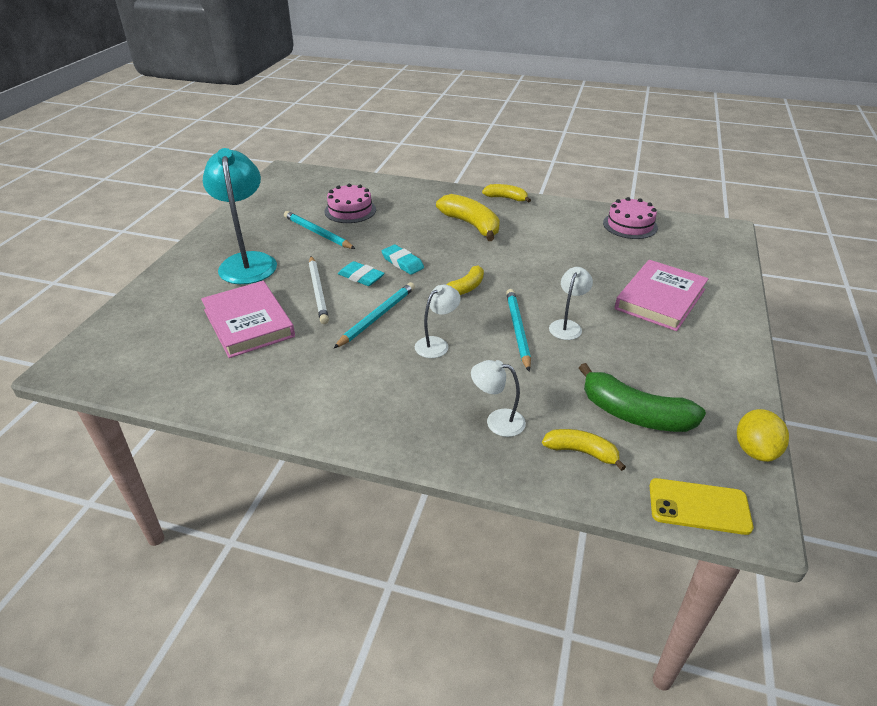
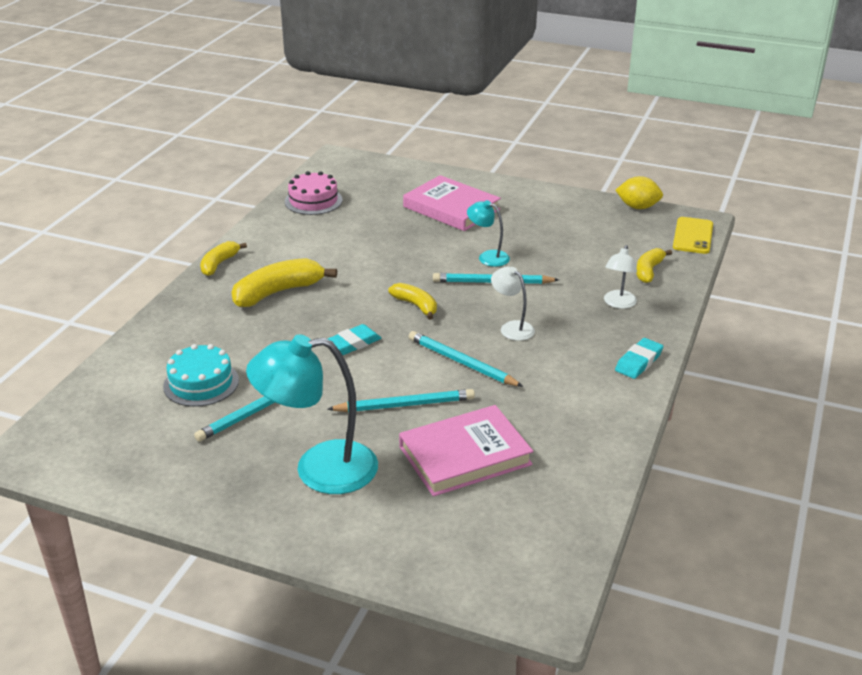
camera: 85 degrees left, 5 degrees down
white pencil [309,256,329,324] -> turquoise pencil [327,389,475,412]
pink cake [325,183,376,223] -> turquoise cake [163,344,239,407]
turquoise eraser [338,261,385,286] -> turquoise eraser moved to [615,338,663,379]
white lamp [549,267,593,340] -> turquoise lamp [467,200,510,267]
green banana [579,363,706,432] -> none

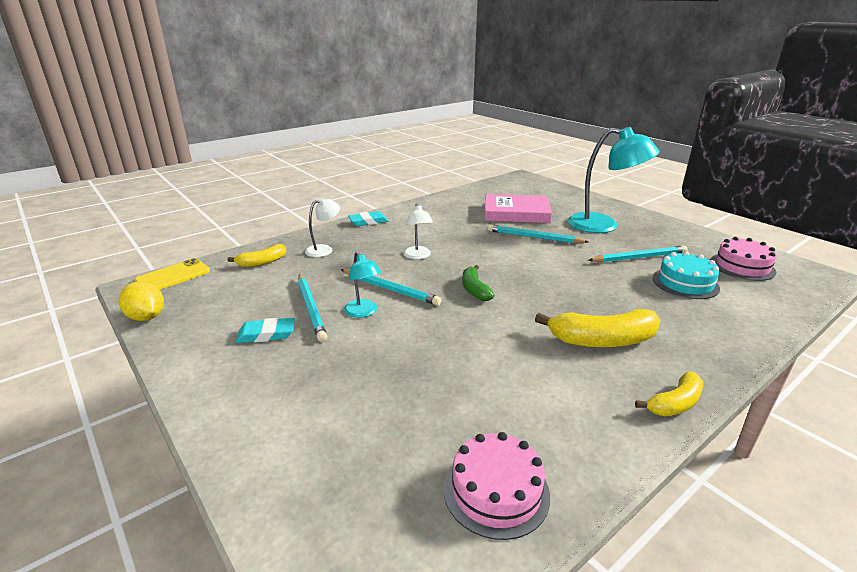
camera: 150 degrees left, 5 degrees down
turquoise eraser [328,324,382,355] -> turquoise eraser moved to [236,318,295,343]
yellow banana [388,283,437,320] -> green banana [462,265,494,301]
pink book [403,175,501,231] -> none
turquoise pencil [408,331,523,387] -> turquoise pencil moved to [298,274,327,342]
none -> pink cake [711,237,777,281]

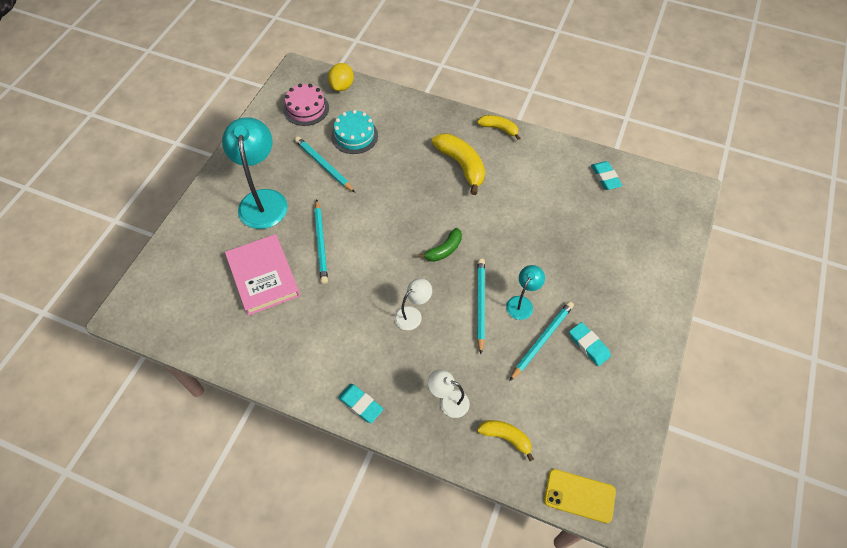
camera: 120 degrees left, 30 degrees up
yellow lemon [119,281,164,321] -> yellow lemon moved to [328,63,354,91]
pink cake [444,432,550,540] -> turquoise eraser [591,161,622,190]

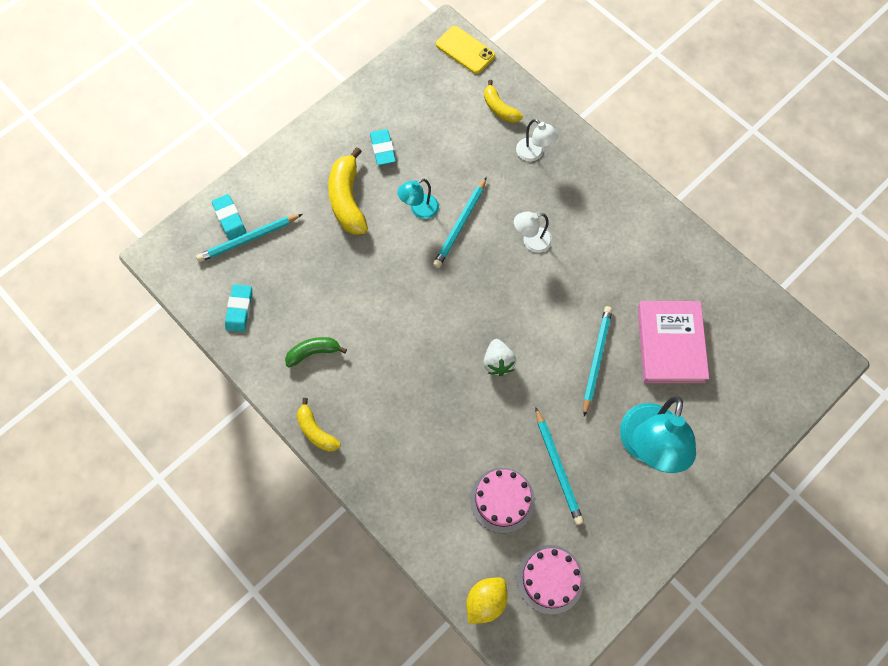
camera: 155 degrees left, 10 degrees up
turquoise cake [331,110,378,154] -> pink cake [470,468,535,533]
turquoise eraser [338,384,384,423] -> turquoise eraser moved to [212,194,246,240]
green banana [418,228,462,262] -> green banana moved to [285,337,347,367]
yellow banana [432,133,485,195] -> yellow banana moved to [328,147,368,235]
turquoise pencil [509,301,574,381] -> turquoise pencil moved to [196,214,302,262]
none -> white strawberry [483,339,516,376]

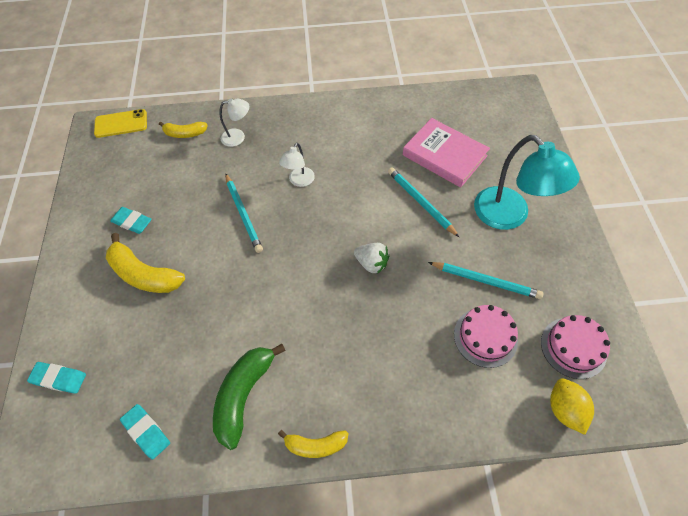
camera: 50 degrees left, 10 degrees down
turquoise pencil [196,214,302,262] -> none
green banana [285,337,347,367] -> green banana [213,344,285,450], size x1.67
turquoise lamp [397,179,439,219] -> none

